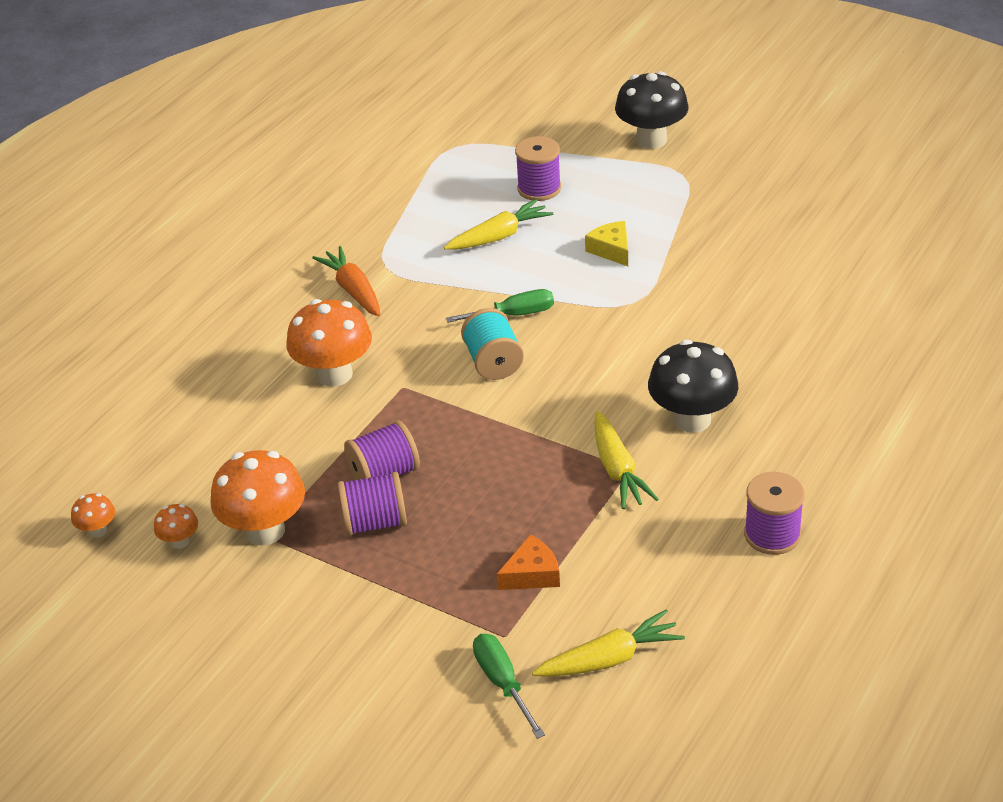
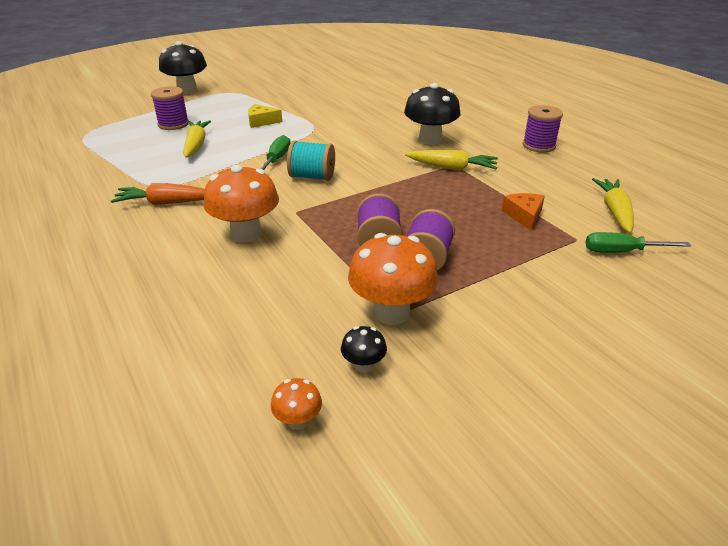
camera: 65 degrees left, 5 degrees down
orange mushroom [154,504,198,549] -> black mushroom [341,326,387,373]

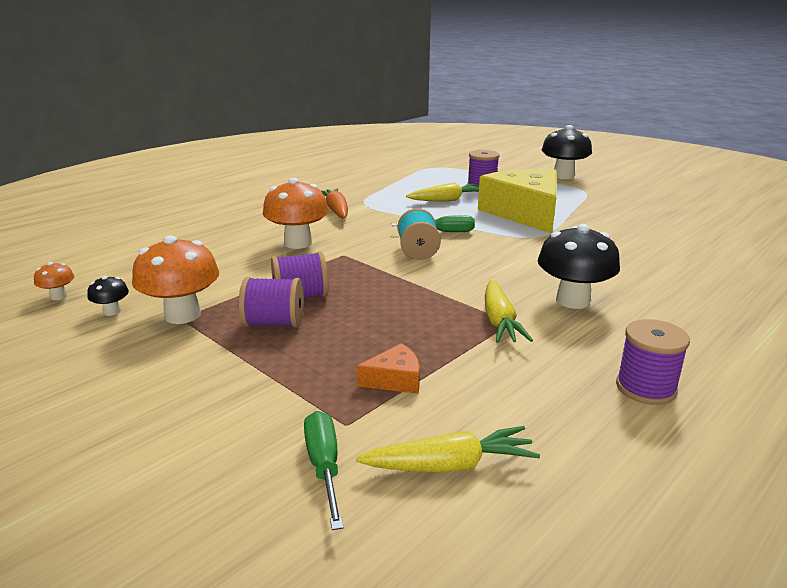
camera: 75 degrees right, 10 degrees down
yellow cheese [248,104,282,128] -> yellow cheese [478,169,557,233], size x2.46

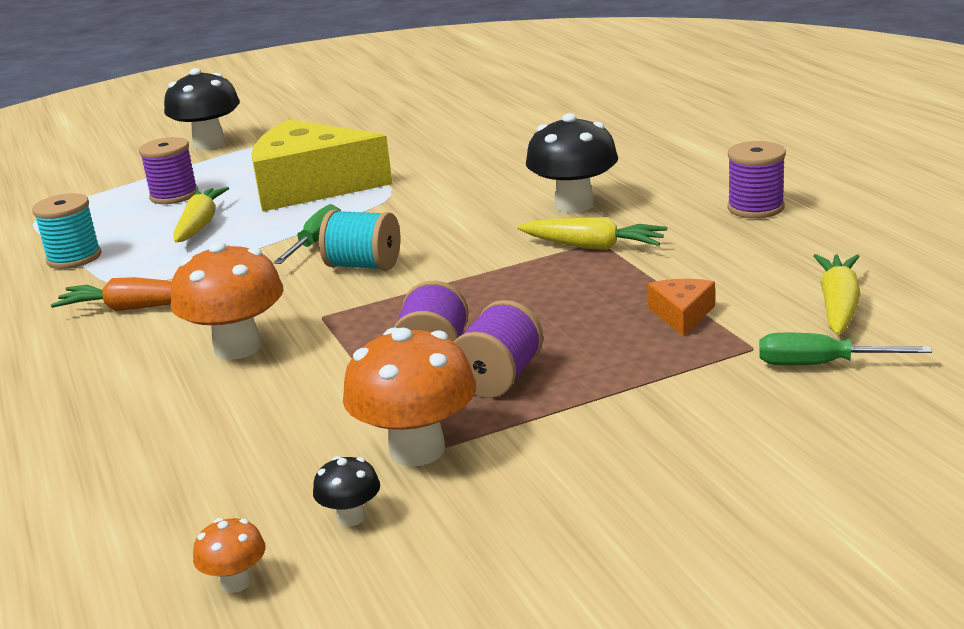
camera: 65 degrees left, 0 degrees up
none -> turquoise spool [32,193,101,269]

